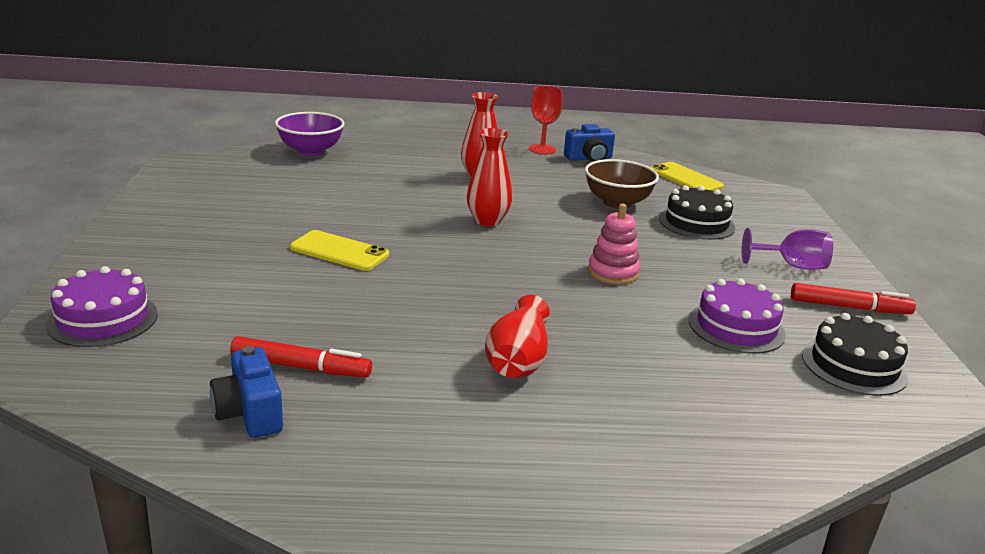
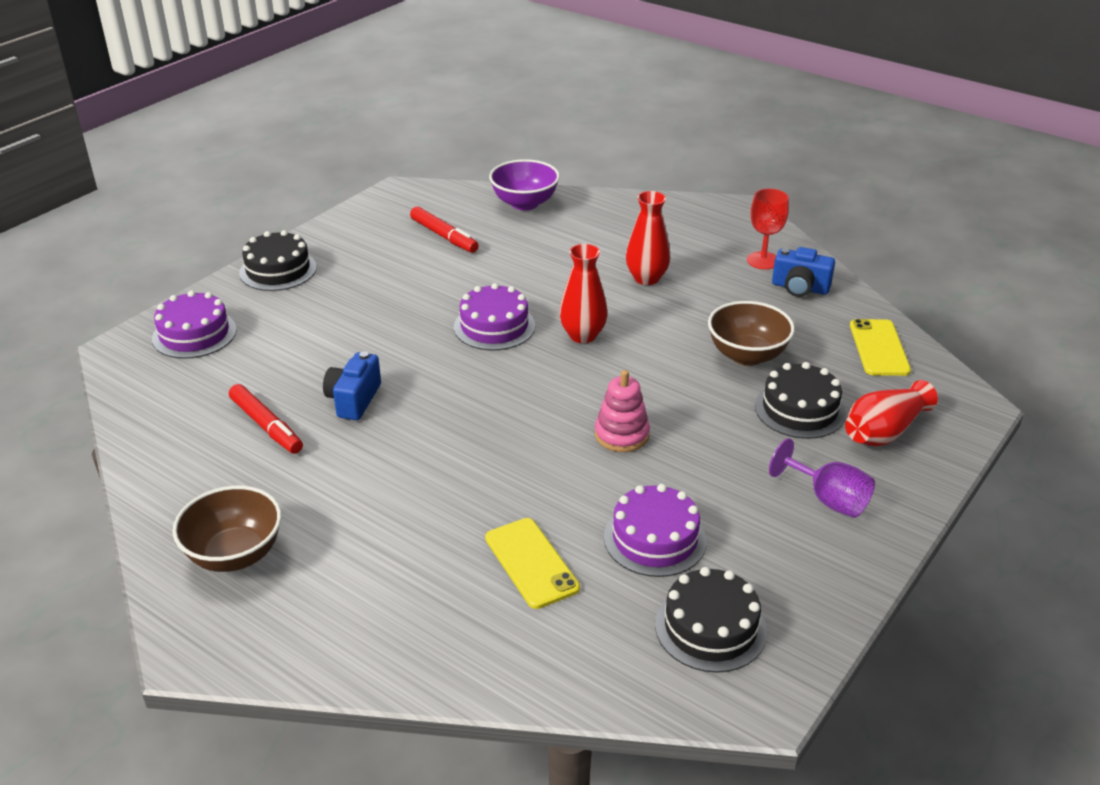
camera: 40 degrees right, 10 degrees up
blue camera [210,346,283,438] -> blue camera moved to [323,351,381,420]
yellow phone [290,230,389,271] -> yellow phone moved to [485,518,580,609]
red vase [485,295,550,378] -> red vase moved to [845,380,938,446]
red marker [791,283,916,314] -> red marker moved to [410,207,479,253]
none -> brown bowl [173,486,282,572]
none -> black cake [239,230,317,291]
none -> purple cake [454,283,535,350]

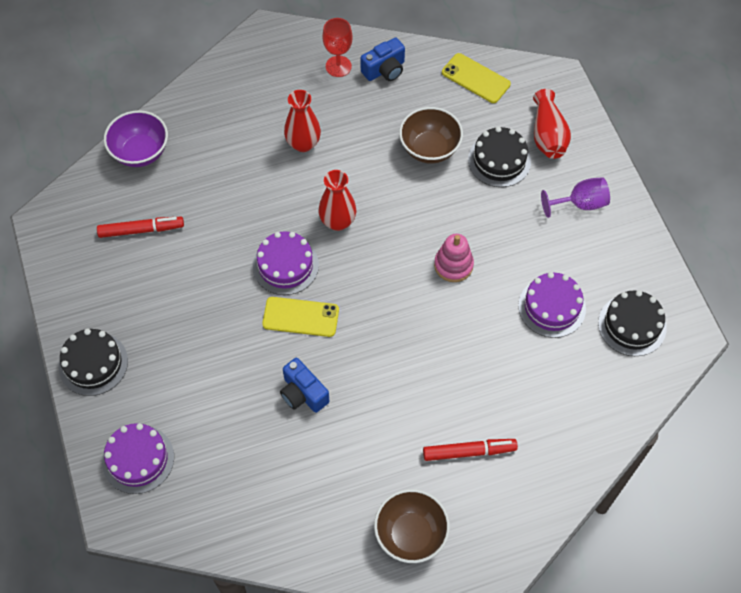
camera: 55 degrees left, 25 degrees up
red marker [229,384,303,454] -> red marker moved to [423,439,518,461]
yellow phone [485,518,580,609] -> yellow phone moved to [262,297,339,337]

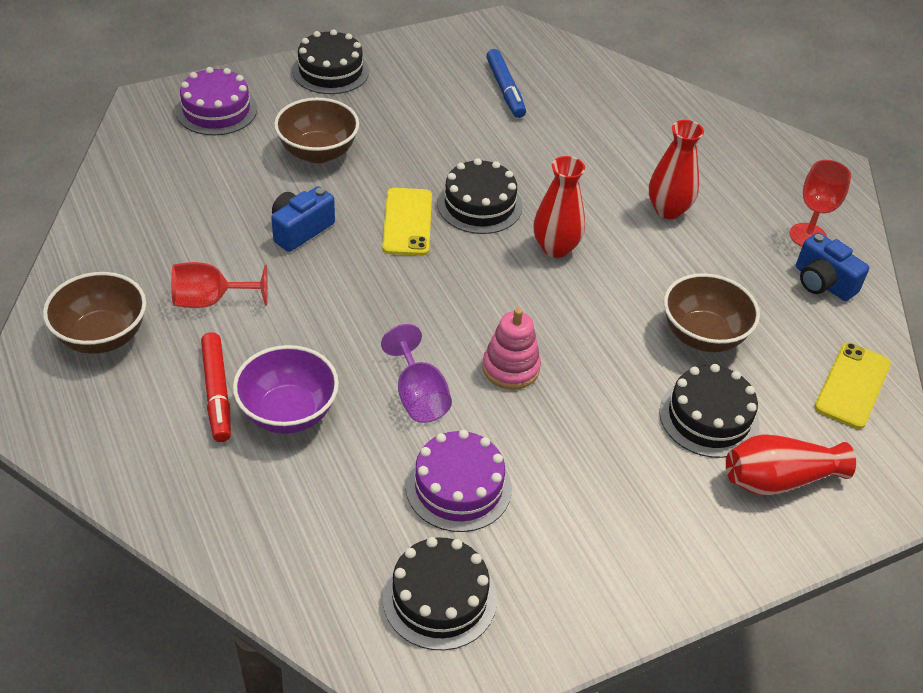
camera: 80 degrees right, 15 degrees down
red marker [97,217,184,238] -> blue marker [486,49,526,118]
purple bowl [104,110,168,167] -> purple bowl moved to [233,345,339,434]
purple cake [253,231,319,295] -> black cake [437,158,522,234]
purple goblet [541,177,610,218] -> purple goblet moved to [381,324,452,423]
none -> red goblet [171,262,268,308]
none -> brown bowl [274,98,359,163]

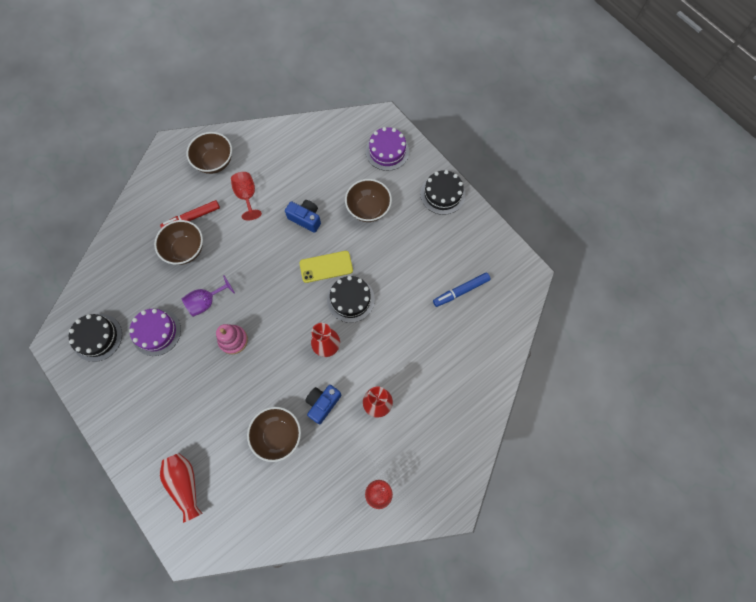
camera: 80 degrees right, 25 degrees up
purple bowl [233,345,339,434] -> brown bowl [154,220,203,265]
black cake [659,364,759,458] -> none
blue camera [796,233,869,301] -> blue camera moved to [305,385,341,424]
yellow phone [814,342,891,429] -> none

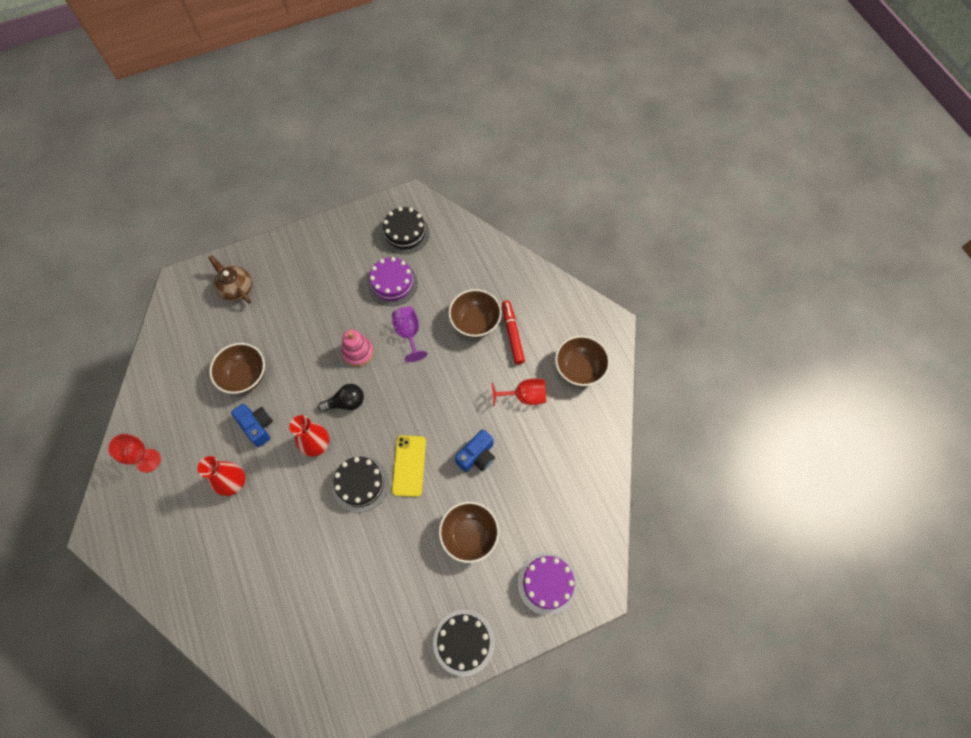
camera: 105 degrees right, 5 degrees down
red vase [160,453,203,523] -> brown teapot [208,255,252,304]
blue marker [433,272,491,307] -> none
none -> black light bulb [318,384,364,412]

